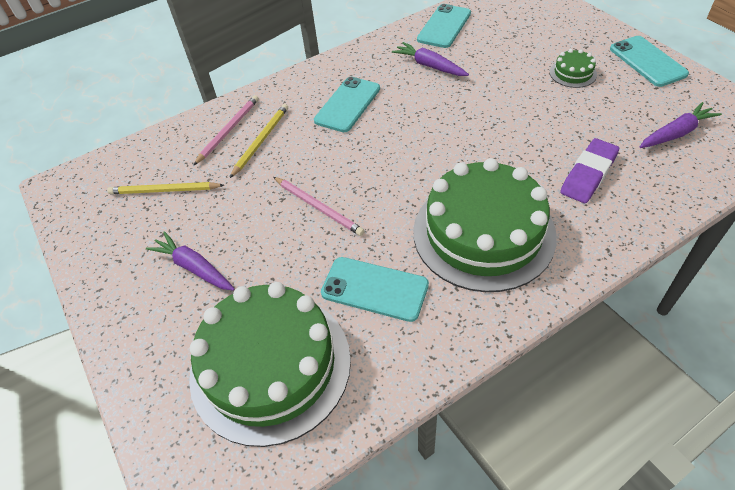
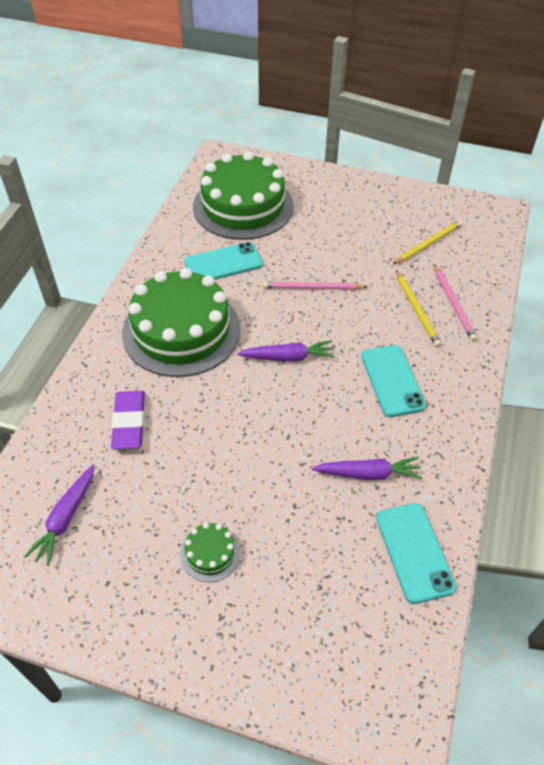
camera: 135 degrees right, 0 degrees up
purple carrot [146,231,235,291] -> purple carrot moved to [237,340,335,362]
turquoise phone [610,36,689,87] -> none

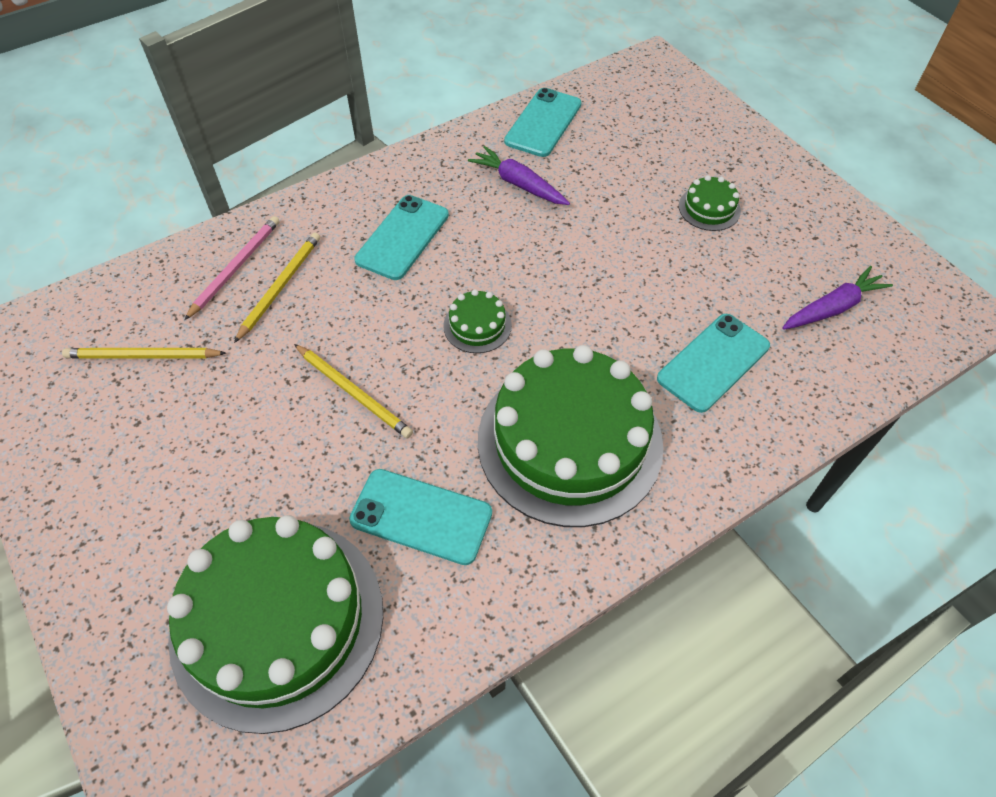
camera: 140 degrees left, 5 degrees up
purple eraser [111,391,145,450] -> turquoise phone [657,314,770,413]
purple carrot [237,340,335,362] -> green cake [443,289,512,353]
pink pencil [262,282,367,290] -> yellow pencil [294,344,413,438]

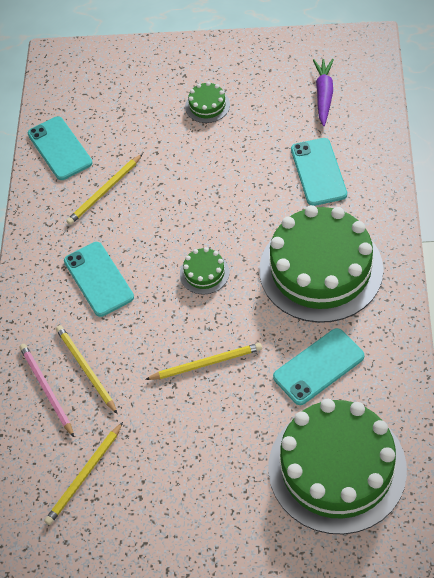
camera: 50 degrees left, 0 degrees up
purple carrot [468,146,570,205] -> yellow pencil [66,154,142,225]

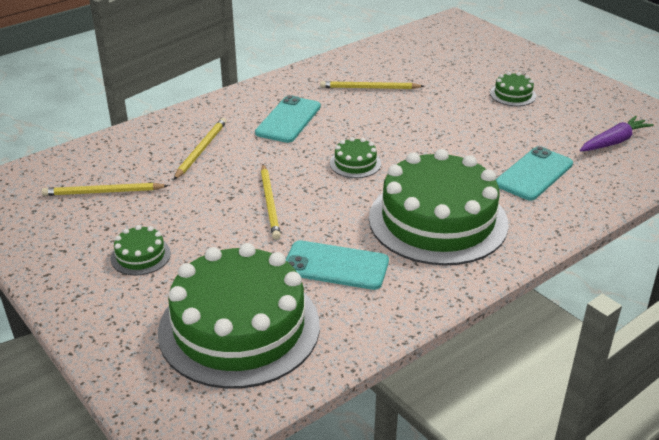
camera: 45 degrees right, 20 degrees down
pink pencil [20,344,74,437] -> none
turquoise phone [28,116,93,180] -> none
yellow pencil [145,343,262,380] -> yellow pencil turned 45 degrees clockwise [261,164,281,240]
none -> green cake [110,225,171,275]

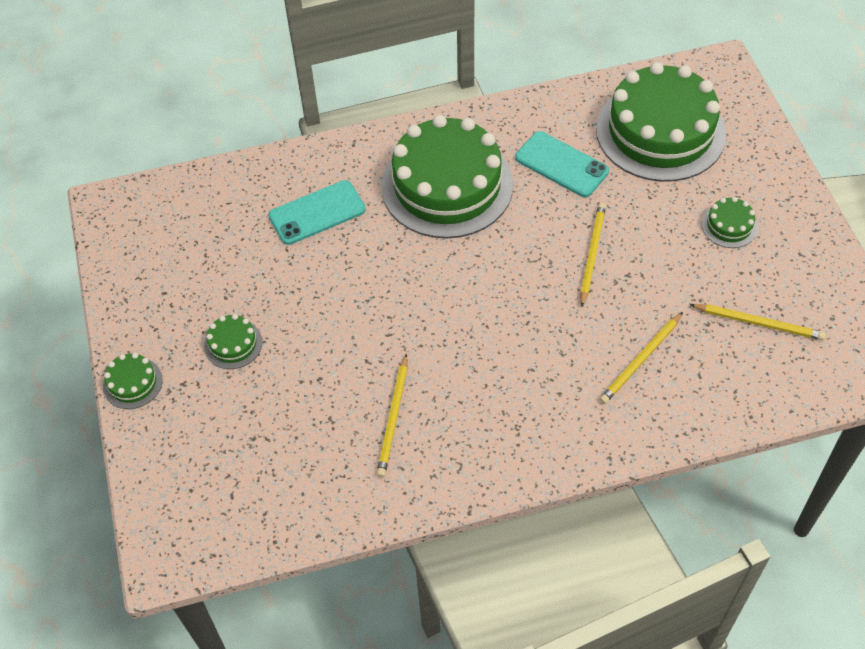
camera: 155 degrees left, 20 degrees up
turquoise phone [255,95,321,143] -> none
yellow pencil [320,81,424,89] -> yellow pencil turned 75 degrees clockwise [376,353,408,477]
green cake [330,137,381,178] -> green cake moved to [103,353,163,409]
purple carrot [580,116,654,151] -> none

